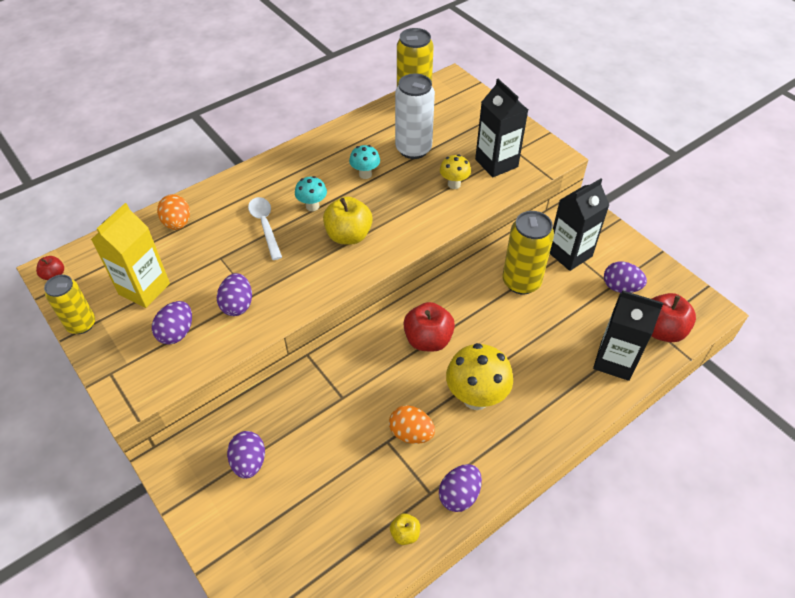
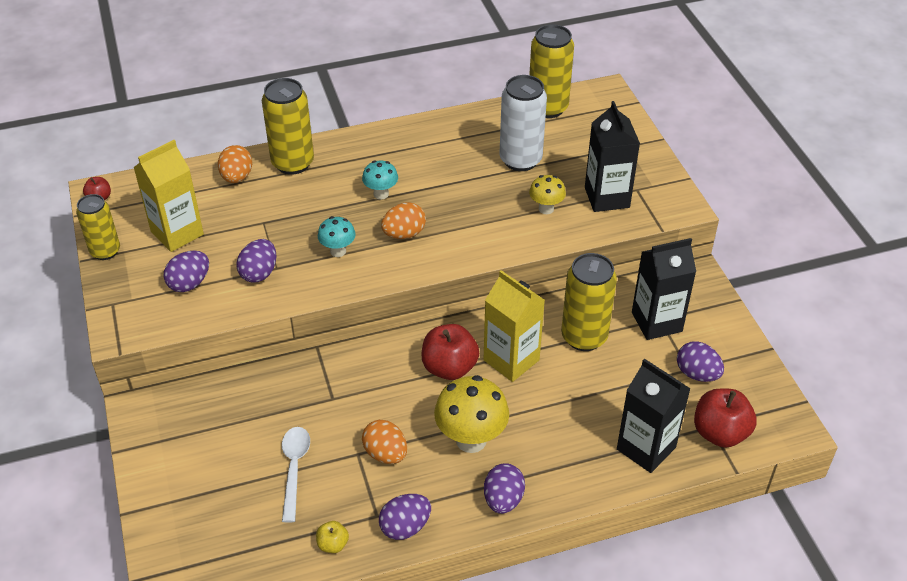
camera: 20 degrees right, 5 degrees down
purple egg [227,431,265,479] -> purple egg moved to [484,463,525,514]
white spoon [248,197,282,260] -> white spoon moved to [282,427,310,523]
yellow apple [323,197,373,245] -> orange egg [381,202,426,239]
turquoise mushroom [349,145,380,179] -> turquoise mushroom moved to [318,216,356,257]
none -> yellow can [262,78,314,175]
none -> yellow carton [484,270,545,382]

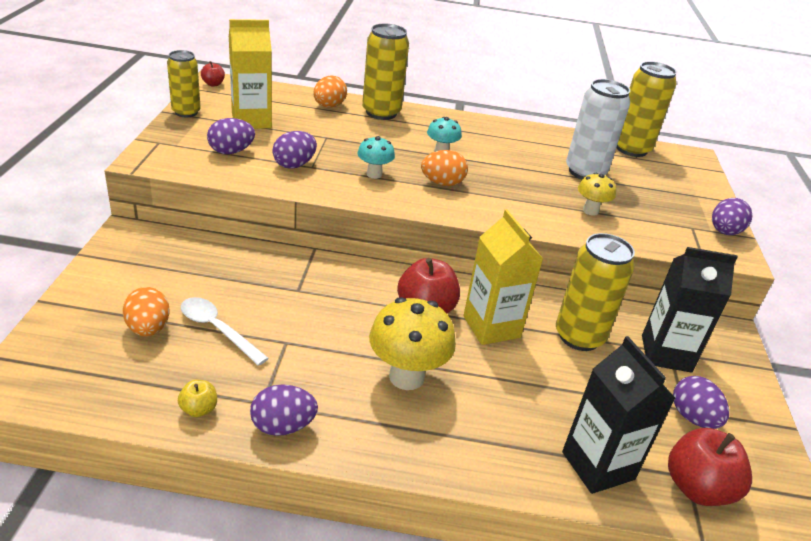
camera: 20 degrees right, 10 degrees down
white spoon [282,427,310,523] -> white spoon turned 75 degrees counterclockwise [181,297,269,366]
orange egg [362,420,407,464] -> orange egg moved to [123,287,170,336]
purple egg [484,463,525,514] -> purple egg moved to [712,198,752,235]
black carton [585,101,640,212] -> none

